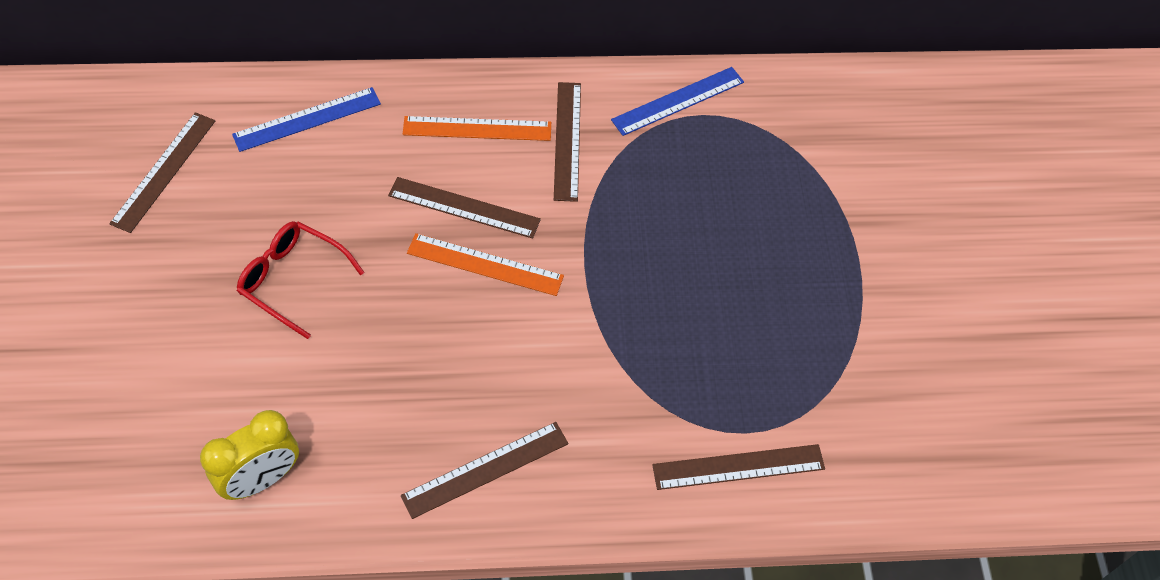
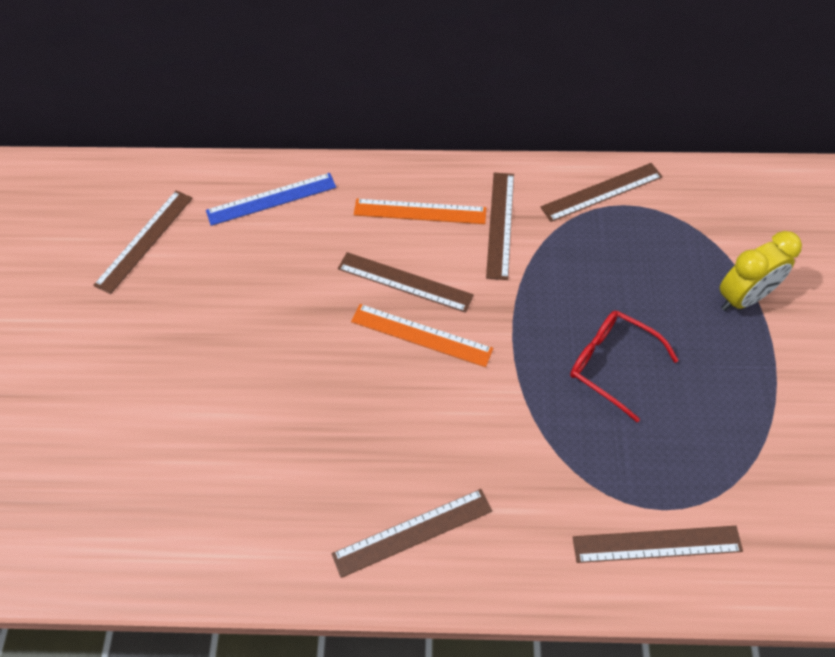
camera: 10 degrees right, 0 degrees up
yellow clock [200,410,299,500] -> yellow clock moved to [720,231,802,311]
red glasses [237,221,364,339] -> red glasses moved to [570,311,679,422]
blue ruler [611,67,744,136] -> brown ruler [540,163,663,222]

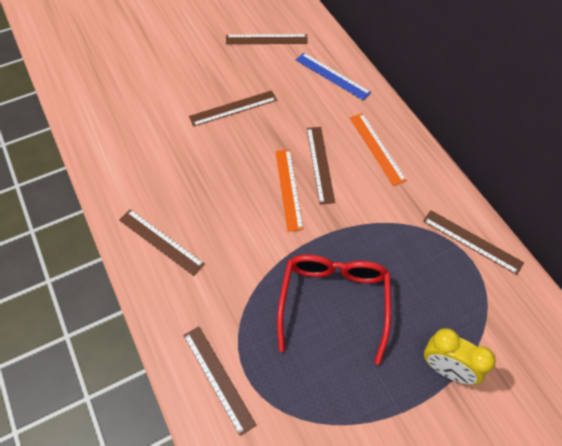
camera: 60 degrees right, 0 degrees up
brown ruler [486,173,514,280] -> brown ruler moved to [189,90,277,127]
red glasses [570,311,679,422] -> red glasses [277,254,391,365], size x1.54

